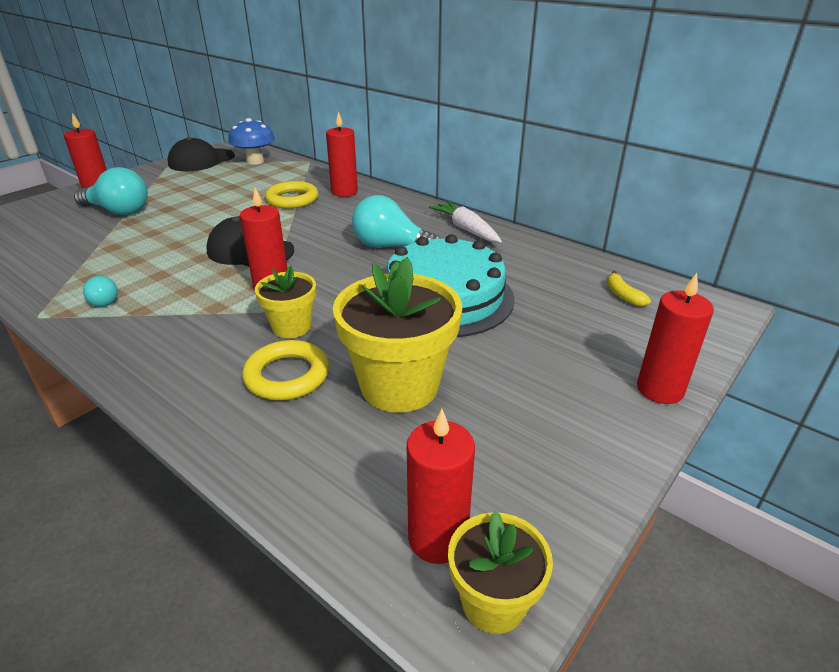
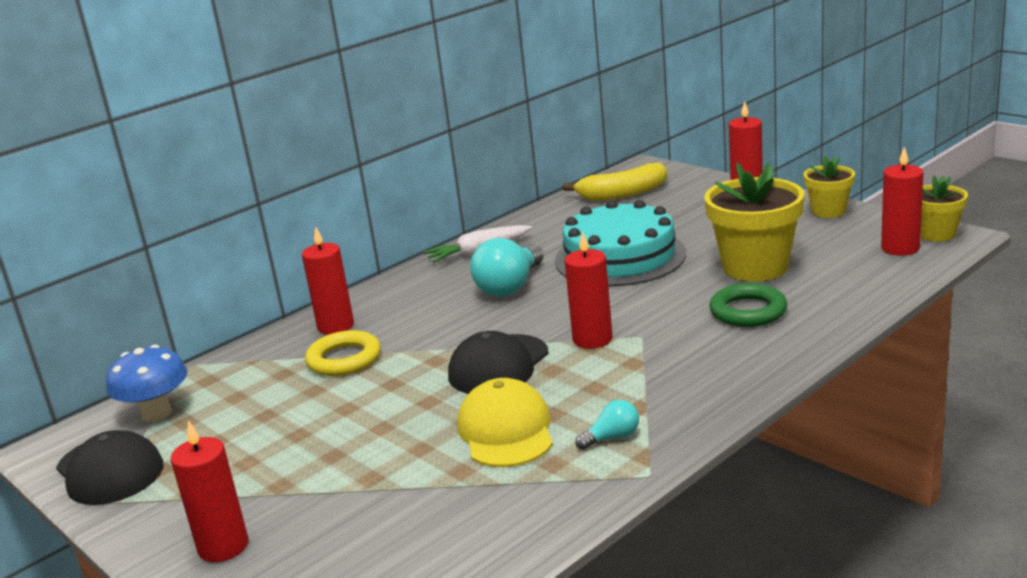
camera: 80 degrees left, 10 degrees down
turquoise light bulb [74,167,148,215] -> none
yellow ring [242,340,329,400] -> green ring [710,283,787,327]
yellow flower pot [255,266,316,338] -> yellow flower pot moved to [804,156,855,218]
yellow banana [607,271,651,306] -> yellow banana [563,163,667,201], size x2.04
none -> yellow cap [458,378,553,467]

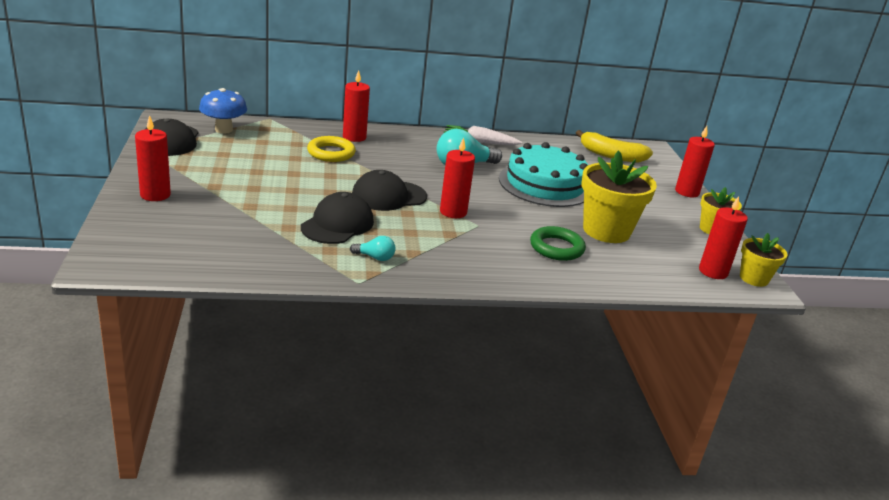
camera: 30 degrees right, 5 degrees up
yellow cap [458,378,553,467] -> black cap [301,192,374,244]

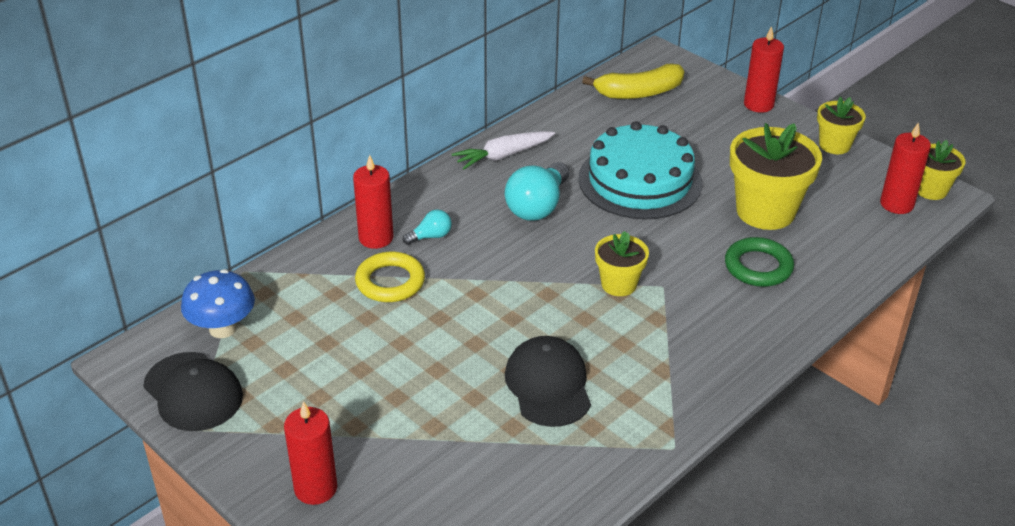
camera: 35 degrees left, 10 degrees up
turquoise light bulb [350,236,396,261] -> turquoise light bulb moved to [403,210,452,245]
black cap [352,170,427,211] -> none
red candle [440,137,475,218] -> yellow flower pot [595,231,649,296]

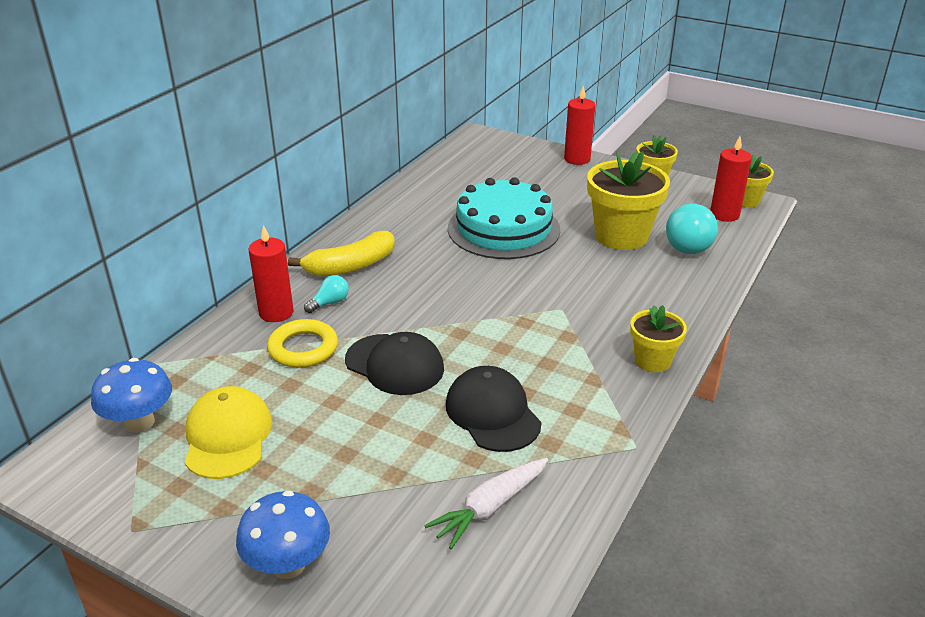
camera: 15 degrees left, 5 degrees down
black cap [143,352,243,431] -> black cap moved to [345,332,444,395]
red candle [284,401,337,505] -> blue mushroom [236,490,330,579]
white carrot [452,131,555,169] -> white carrot moved to [424,458,548,549]
turquoise light bulb [505,162,569,221] -> turquoise light bulb moved to [666,204,718,254]
yellow banana [582,64,684,99] -> yellow banana moved to [288,231,395,276]
yellow flower pot [595,231,649,296] -> yellow flower pot moved to [630,305,687,372]
green ring [725,237,794,287] -> none
none -> yellow cap [185,386,272,479]

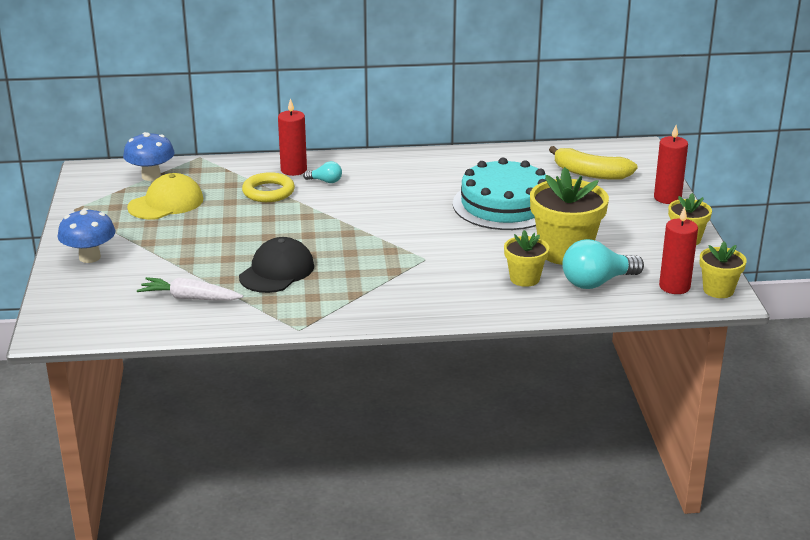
camera: 55 degrees right, 5 degrees down
yellow banana [288,231,395,276] -> yellow banana moved to [549,146,638,180]
black cap [345,332,444,395] -> none
yellow flower pot [630,305,687,372] -> yellow flower pot moved to [504,230,549,287]

